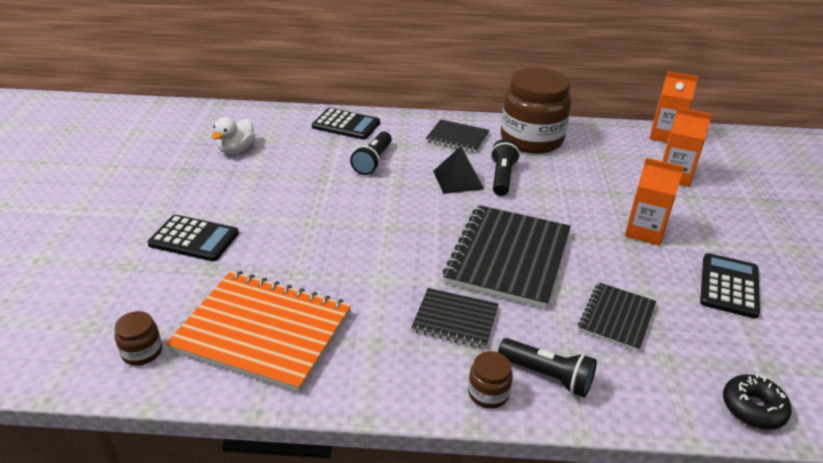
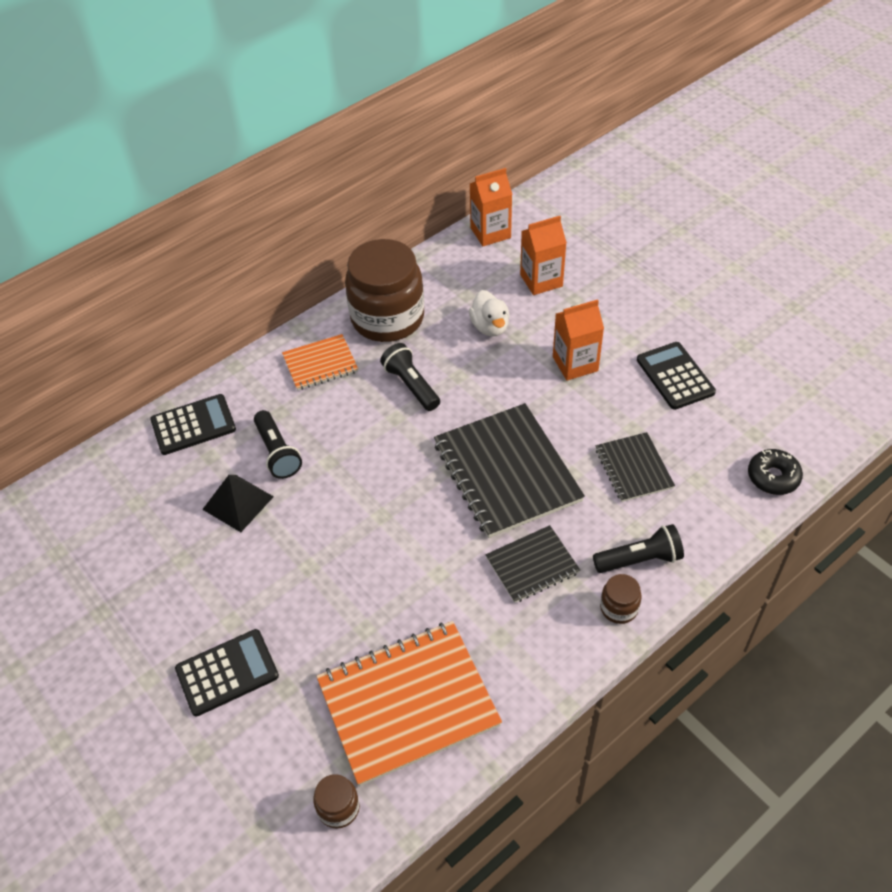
camera: 40 degrees left, 15 degrees up
white duck [212,117,255,154] -> white duck moved to [469,290,510,337]
black notebook [426,119,489,153] -> orange notebook [282,334,358,390]
black pyramid [433,146,484,194] -> black pyramid moved to [202,475,274,532]

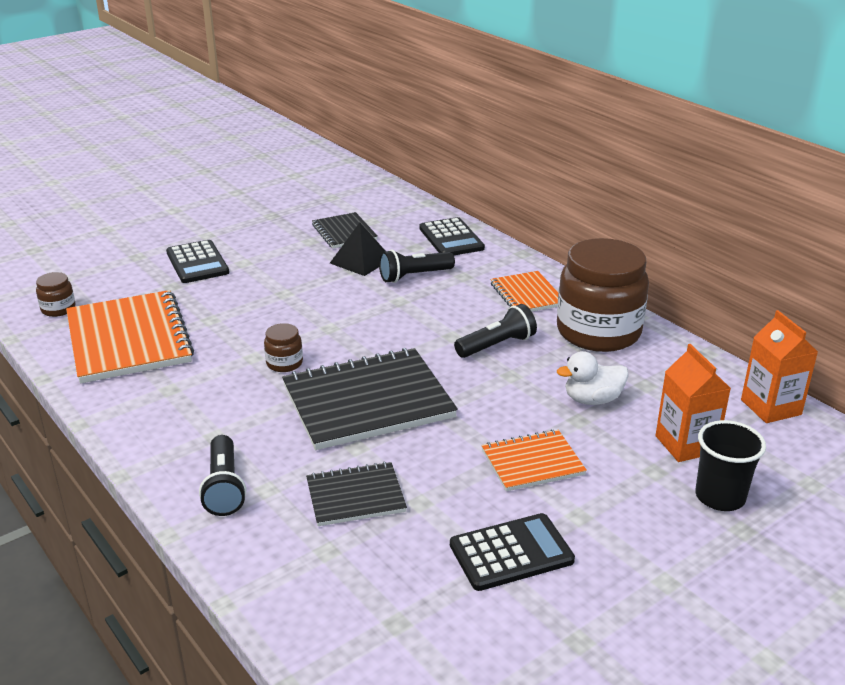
camera: 90 degrees right, 20 degrees down
black notebook [486,525,580,603] -> black notebook moved to [312,212,377,248]
orange carton [553,299,604,381] -> orange notebook [481,429,587,491]
brown jar [600,574,642,624] -> brown jar moved to [264,323,303,372]
black donut [748,449,803,495] -> none
none -> black cup [695,420,766,511]

